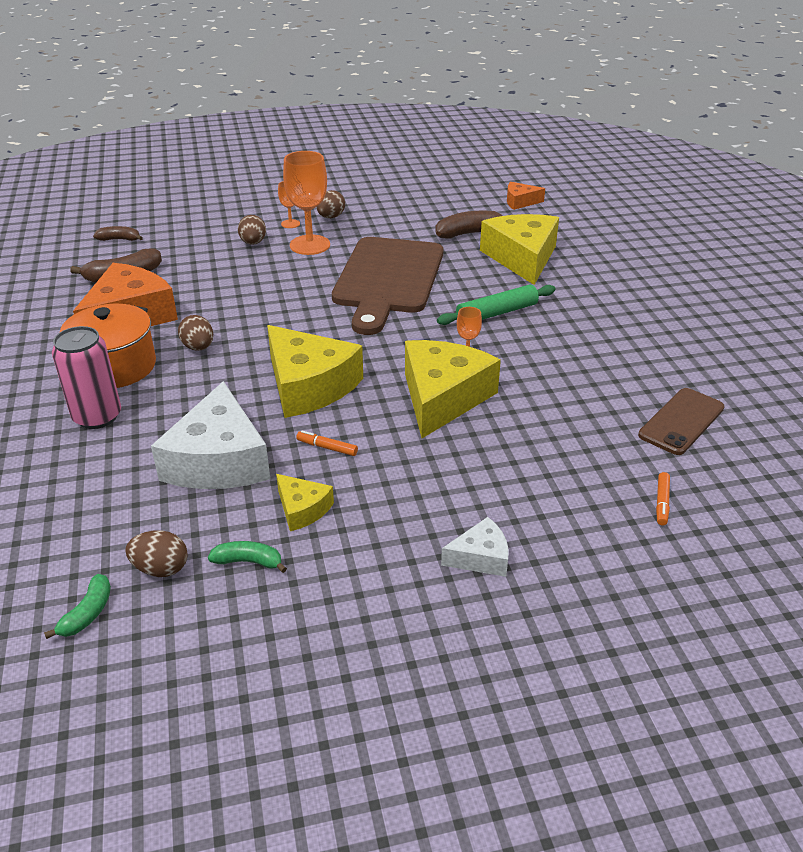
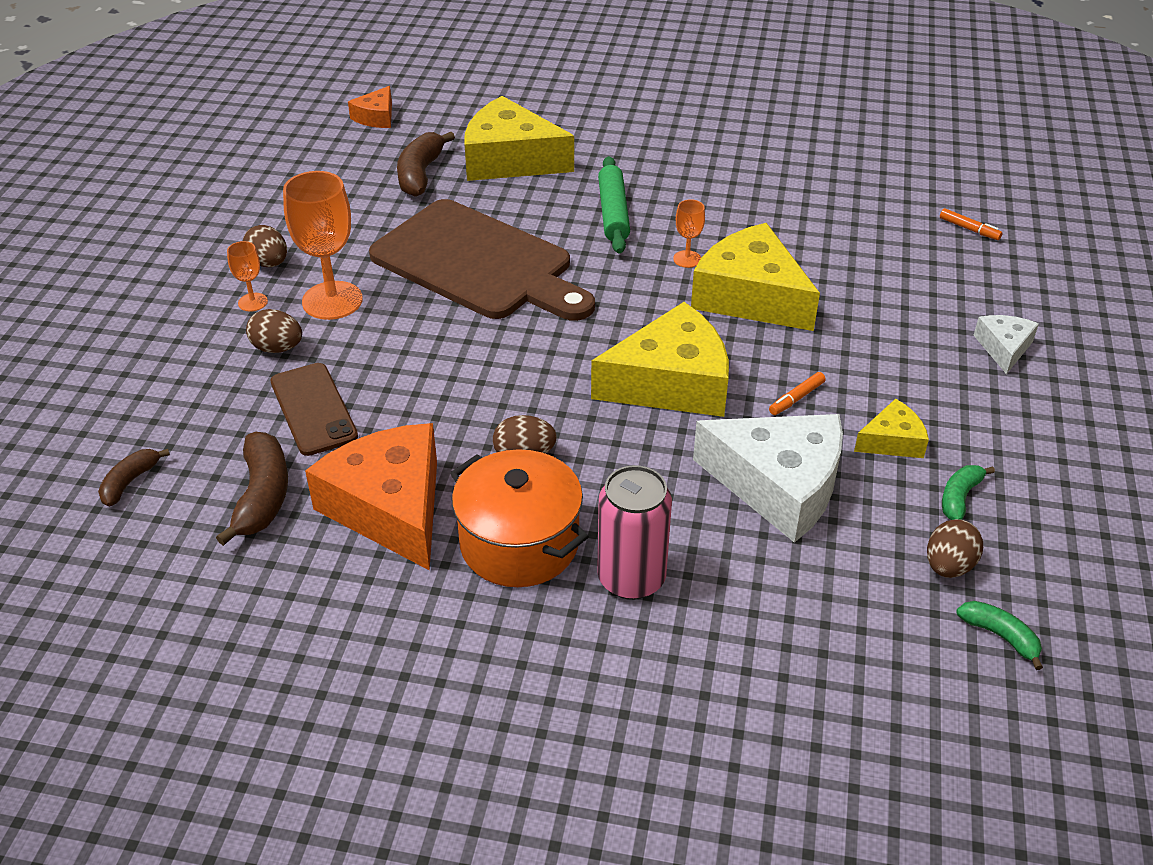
camera: 65 degrees left, 5 degrees up
brown phone [638,388,725,455] -> brown phone moved to [271,363,358,456]

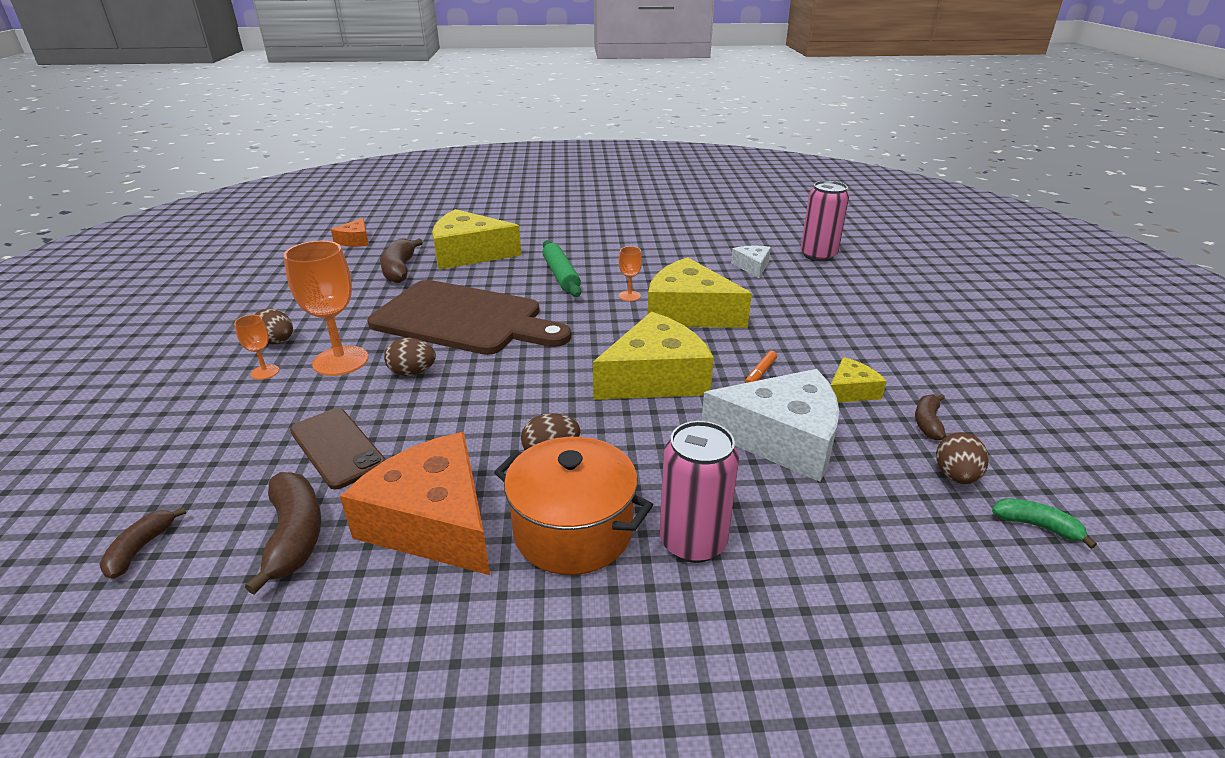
camera: 15 degrees left, 10 degrees down
brown egg [246,309,302,353] -> brown egg moved to [384,338,436,376]
orange marker [940,208,1003,240] -> pink can [800,181,849,262]
green banana [942,465,995,520] -> brown banana [915,394,946,440]
white cheese [974,315,1039,374] -> white cheese moved to [731,246,771,278]

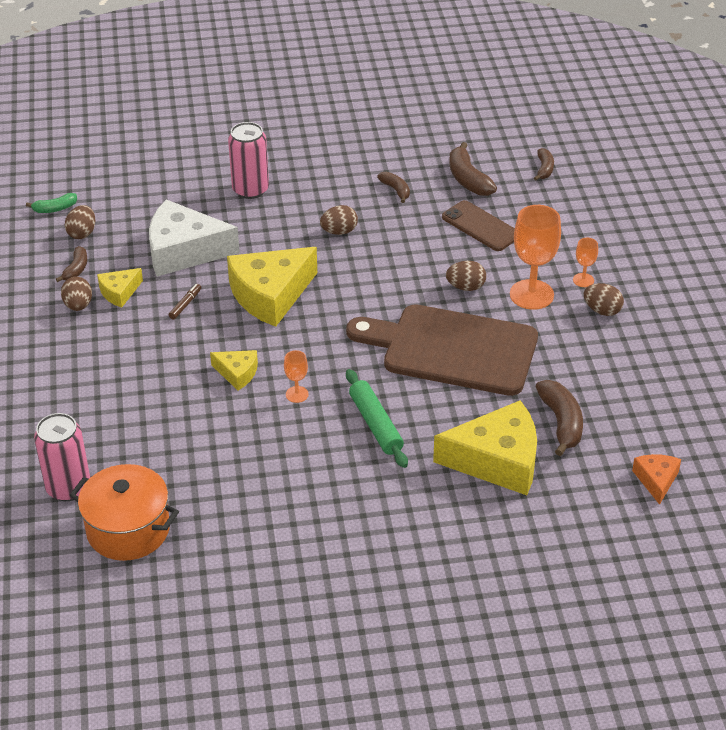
camera: 175 degrees right, 10 degrees up
orange cheese [340,432,490,575] -> brown banana [377,172,410,203]
orange pot [494,437,653,575] -> orange pot moved to [70,464,179,561]
yellow cheese [648,257,752,328] -> yellow cheese [210,350,258,390], size x0.49
white cheese [731,246,771,278] -> none
orange marker [745,351,777,383] -> brown marker [169,284,201,319]
green banana [992,499,1097,549] -> green banana turned 45 degrees counterclockwise [26,193,77,213]
none -> brown egg [61,277,92,311]

